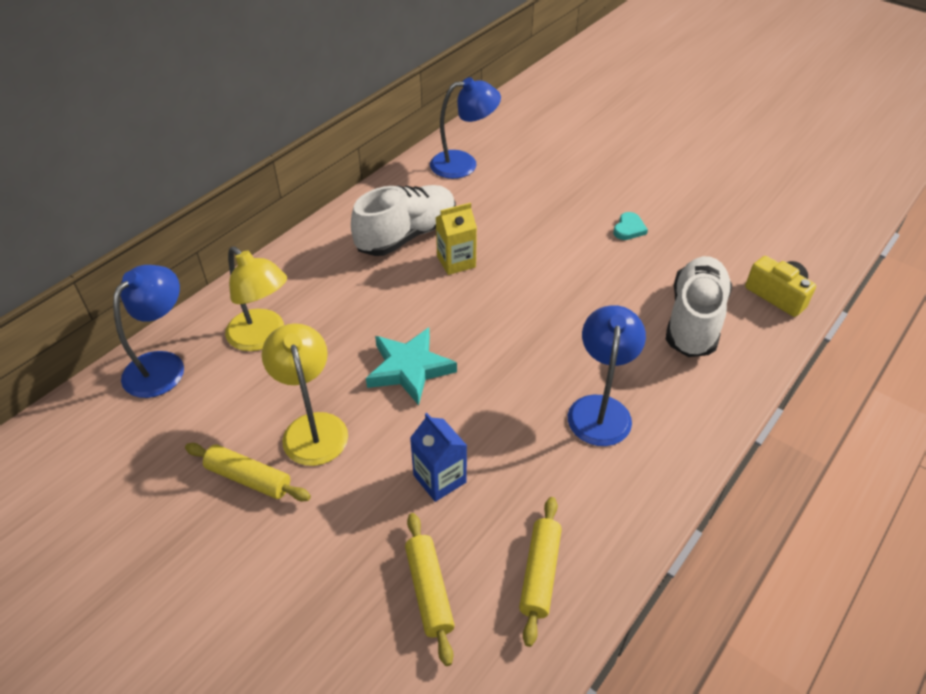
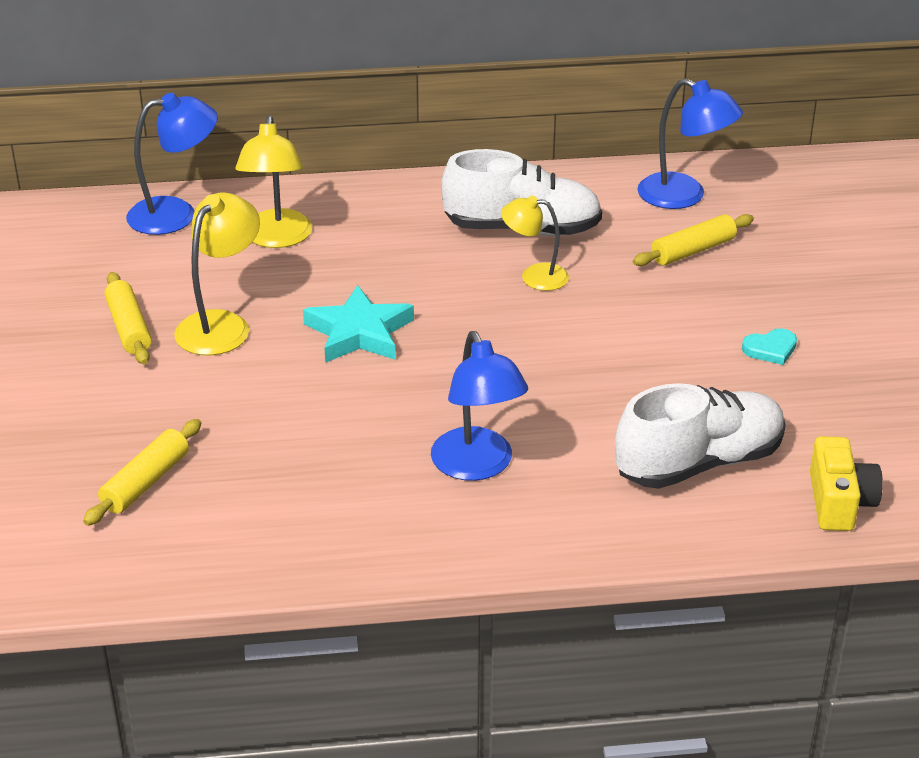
camera: 45 degrees right, 10 degrees down
blue carton [410,413,467,502] -> none
yellow carton [436,203,477,275] -> yellow lamp [501,196,569,291]
yellow rolling pin [519,497,562,647] -> yellow rolling pin moved to [633,214,754,266]
blue lamp [568,305,646,446] -> blue lamp turned 105 degrees clockwise [431,331,528,481]

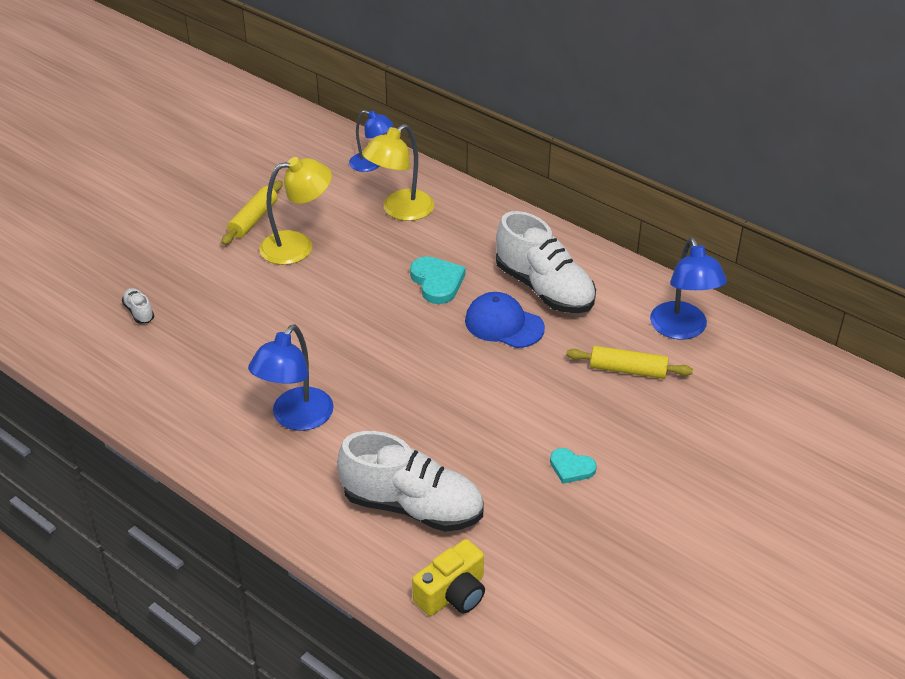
camera: 45 degrees right, 5 degrees up
yellow rolling pin [83,419,201,526] -> white shoe [122,288,154,324]
blue lamp [126,93,218,235] -> blue lamp [349,110,393,172], size x0.66
turquoise star [303,285,414,363] -> none
yellow lamp [501,196,569,291] -> blue cap [465,292,545,348]
none -> turquoise heart [410,256,466,304]

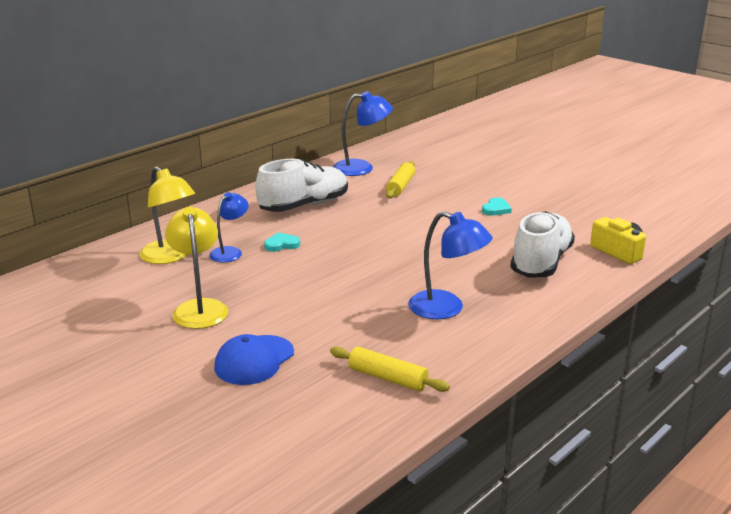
camera: 85 degrees left, 15 degrees down
white shoe [122,288,154,324] -> none
yellow rolling pin [221,180,283,245] -> yellow rolling pin moved to [330,347,450,392]
blue lamp [349,110,393,172] -> blue lamp moved to [209,192,249,262]
turquoise heart [410,256,466,304] -> turquoise heart [264,232,300,252], size x0.64
blue cap [465,292,545,348] -> blue cap moved to [214,334,294,385]

